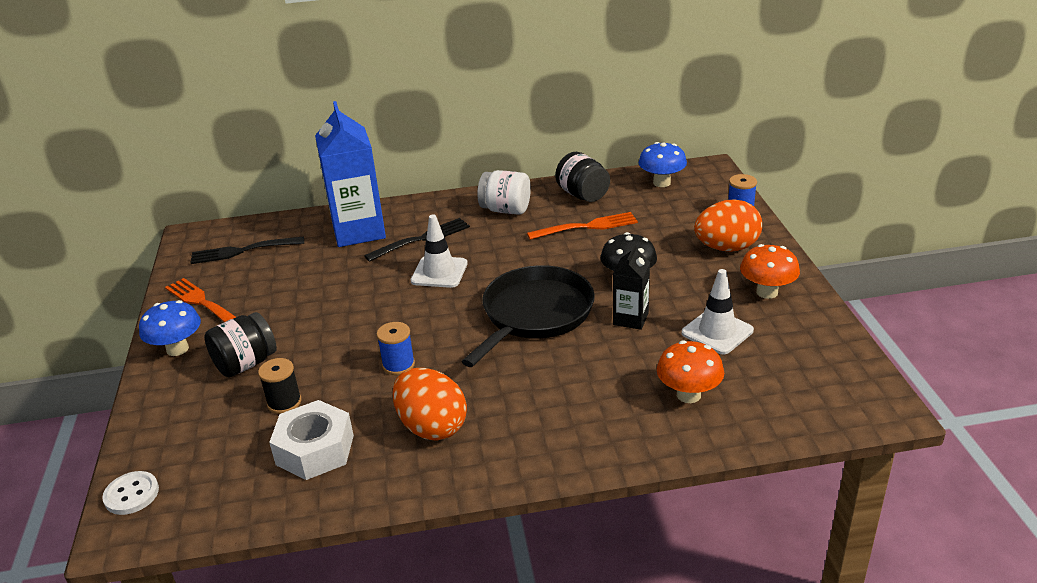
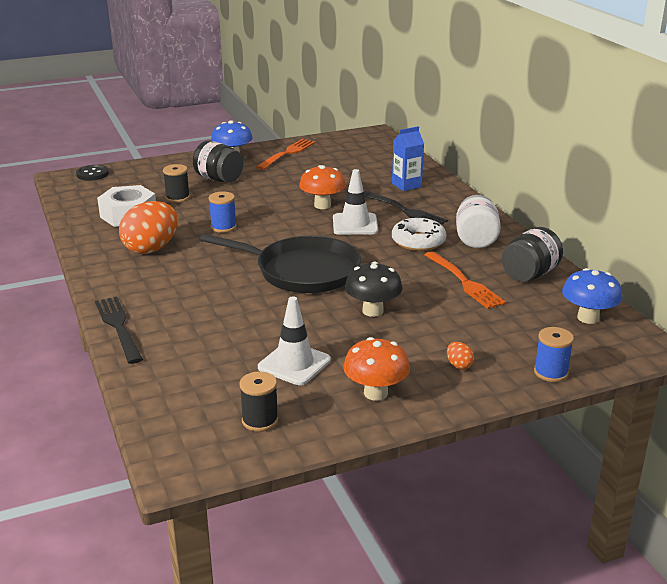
camera: 75 degrees right, 5 degrees down
white button [102,471,159,515] -> black button [76,165,109,181]
black fork [190,237,304,264] -> black fork moved to [95,296,143,364]
blue carton [315,101,386,247] -> blue carton [392,126,424,191], size x0.52
black carton [613,244,650,330] -> none
orange mushroom [657,341,724,403] -> orange mushroom moved to [299,165,346,209]
orange egg [694,199,762,252] -> orange egg [447,342,474,369], size x0.41
none -> black spool [240,371,278,432]
none -> white donut [392,216,446,251]

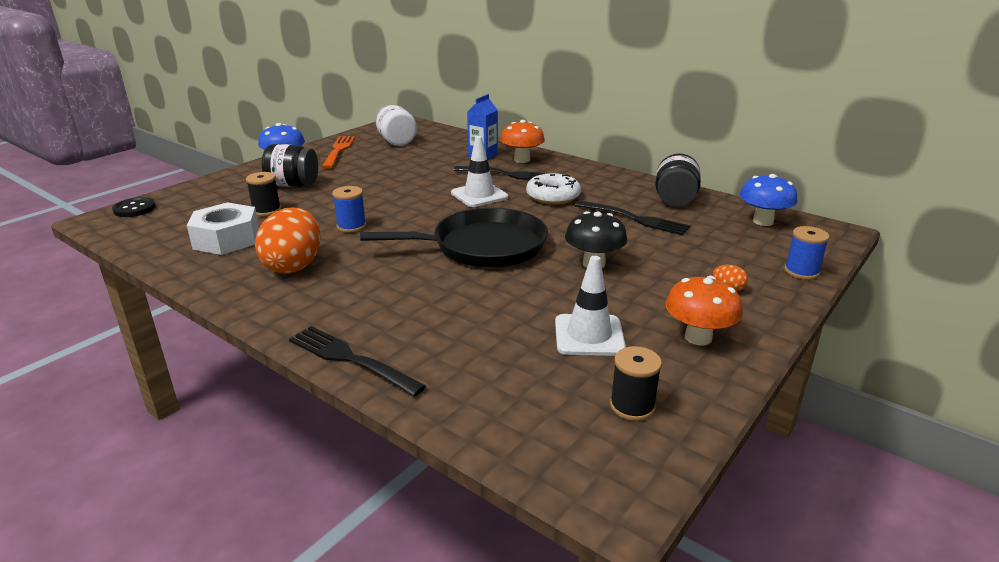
camera: 30 degrees left, 0 degrees up
orange mushroom [299,165,346,209] -> orange mushroom moved to [500,120,545,163]
orange fork [424,251,506,309] -> black fork [575,201,690,235]
white jar [456,195,501,248] -> white jar moved to [375,105,417,146]

